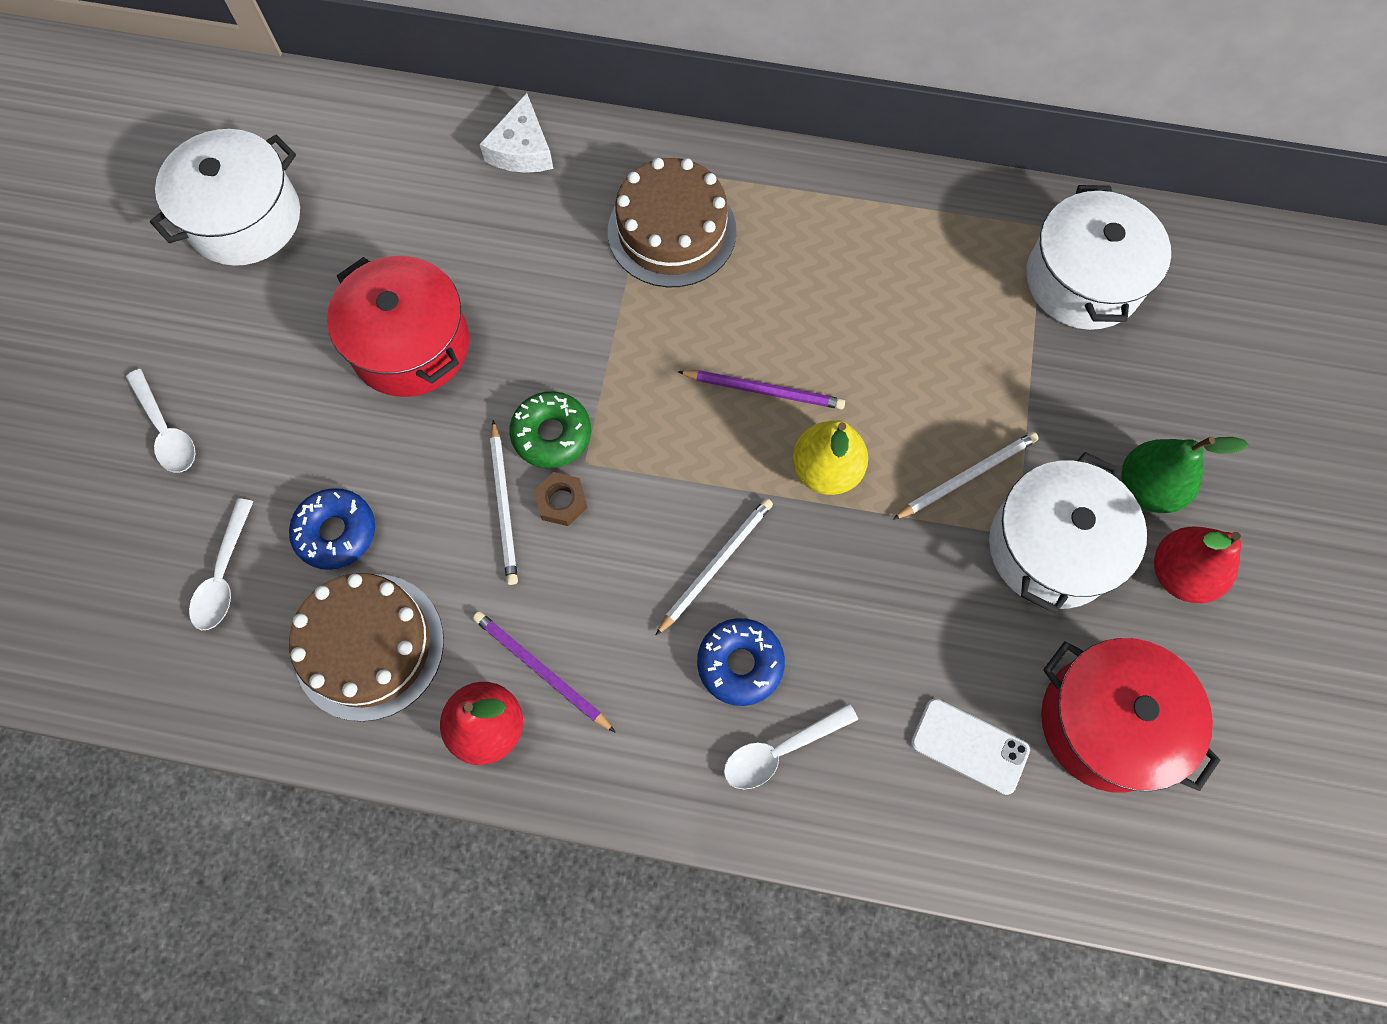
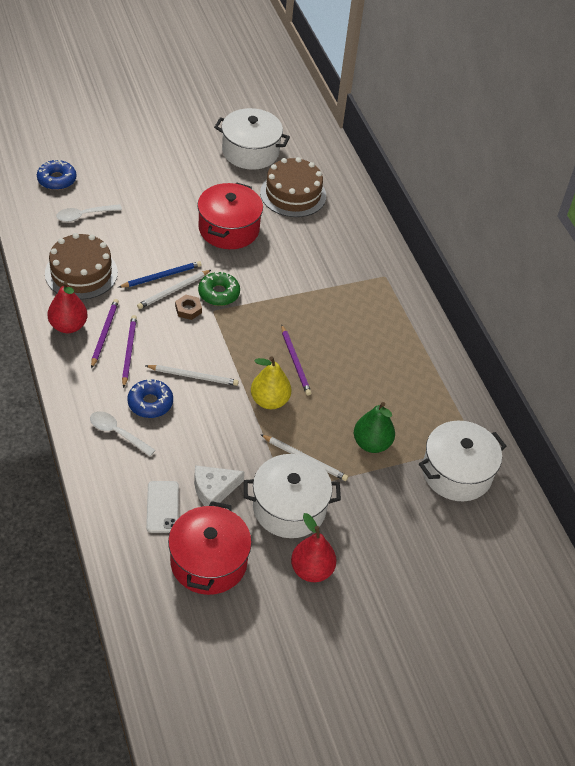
camera: 55 degrees right, 20 degrees down
white spoon [126,369,195,473] -> none
blue donut [289,488,375,570] -> blue donut moved to [37,160,76,190]
white cheese [480,93,553,173] -> white cheese moved to [194,465,245,506]
brown cake [608,158,737,287] -> brown cake moved to [260,157,326,217]
green pear [1121,436,1249,513] -> green pear moved to [354,402,395,453]
none -> blue pencil [118,261,202,288]
none -> purple pencil [122,315,137,388]

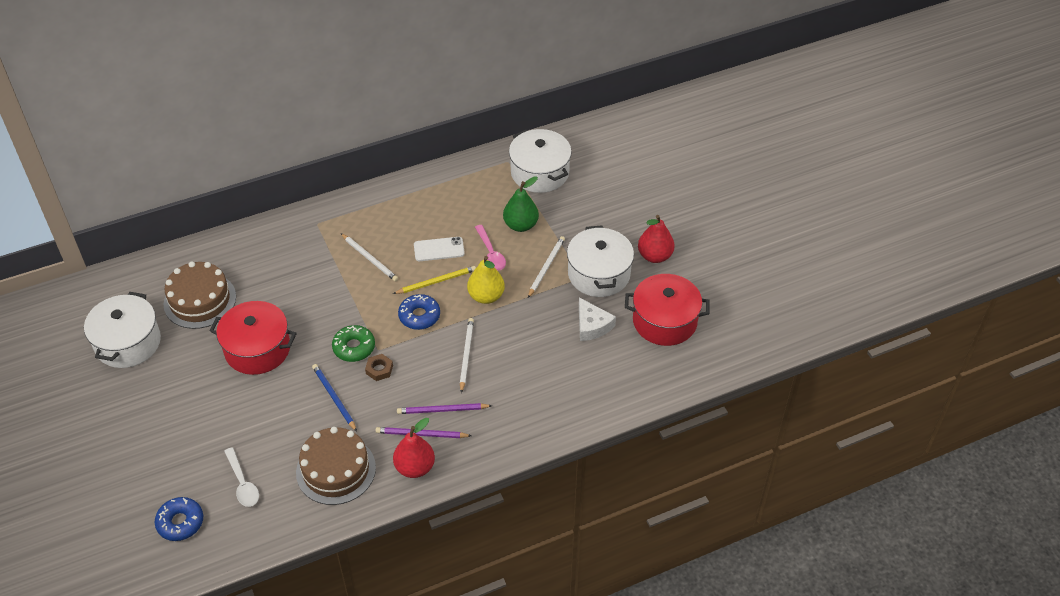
camera: 90 degrees left, 0 degrees up
white spoon [90,411,155,456] -> none
blue donut [127,378,173,418] -> blue donut moved to [398,294,440,330]
white pencil [137,270,211,309] -> white pencil moved to [341,234,398,281]
white phone [146,481,179,533] -> white phone moved to [414,237,465,261]
purple pencil [281,324,312,396] -> yellow pencil [393,266,476,294]
none -> pink spoon [475,225,506,271]

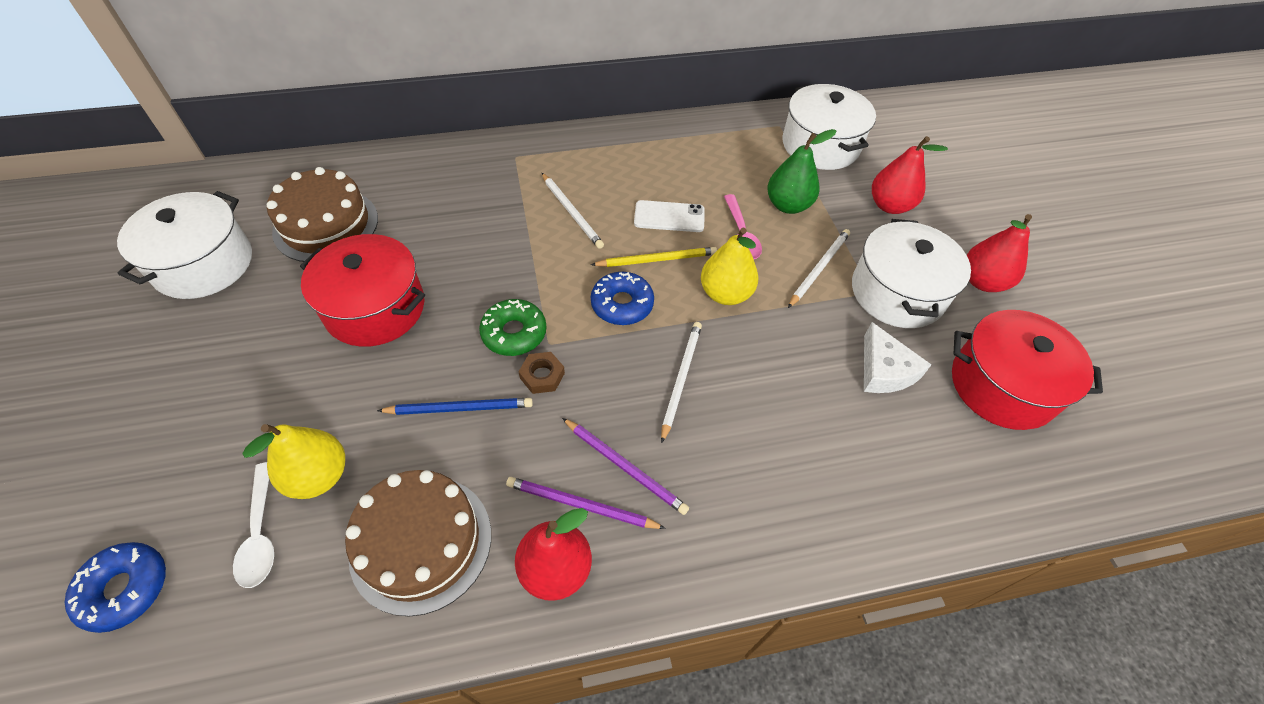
camera: 10 degrees right, 5 degrees up
blue pencil [312,364,357,432] -> blue pencil turned 105 degrees clockwise [377,398,533,415]
purple pencil [397,403,492,414] -> purple pencil turned 150 degrees counterclockwise [562,418,689,515]
none -> yellow pear [242,424,345,499]
none -> red pear [872,136,948,214]

